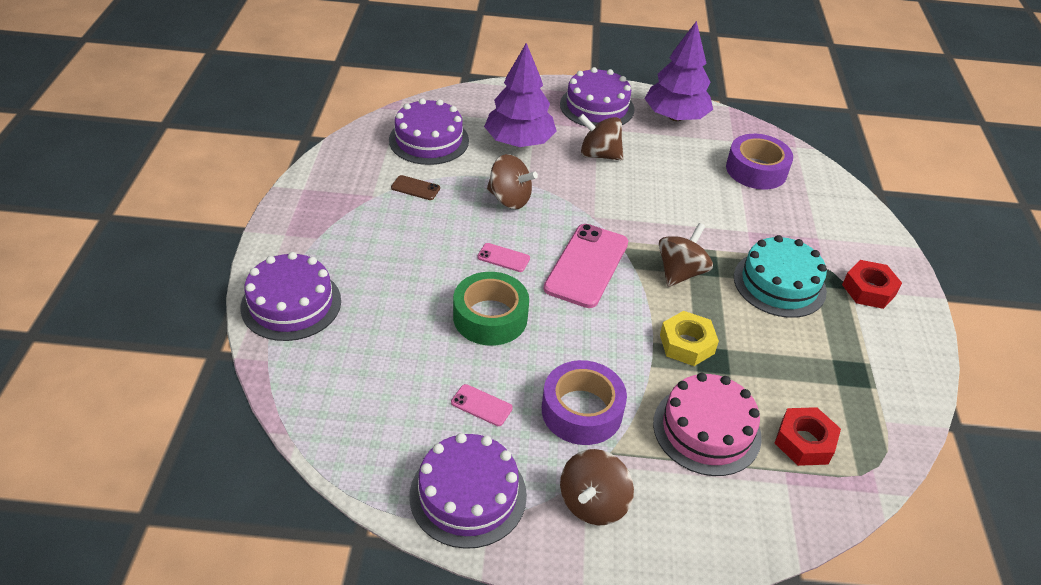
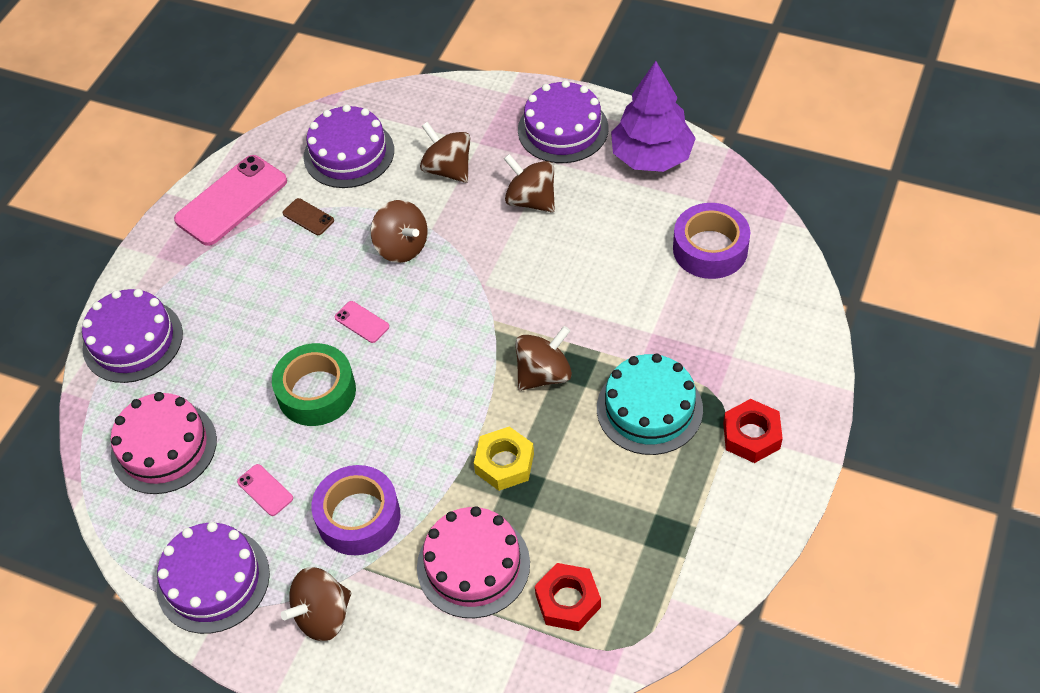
camera: 25 degrees right, 10 degrees up
purple tree [484,43,557,147] -> brown spinning top [420,122,470,183]
pink phone [543,224,628,308] -> pink phone moved to [174,155,287,246]
none -> pink cake [111,392,217,494]

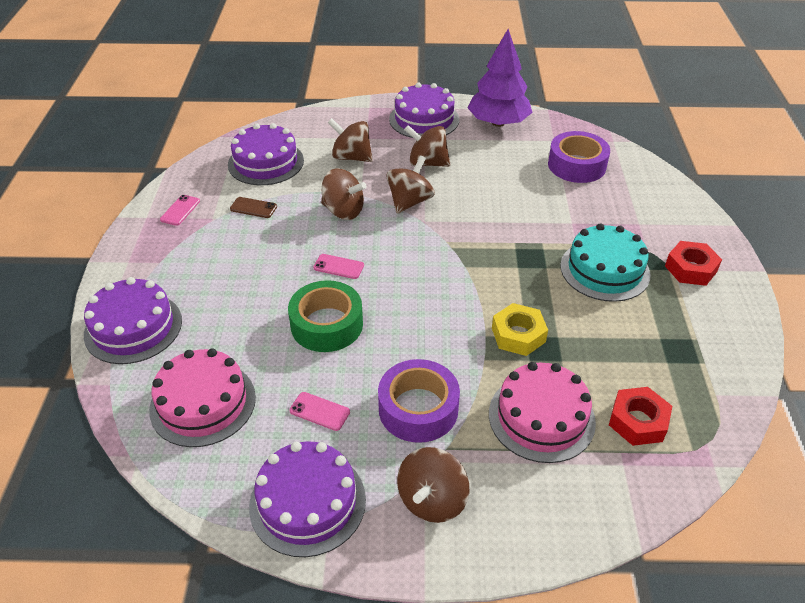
camera: 25 degrees left, 10 degrees down
pink phone [174,155,287,246] -> pink phone [160,195,200,226], size x0.45
brown spinning top [515,326,572,391] -> brown spinning top moved to [386,156,434,214]

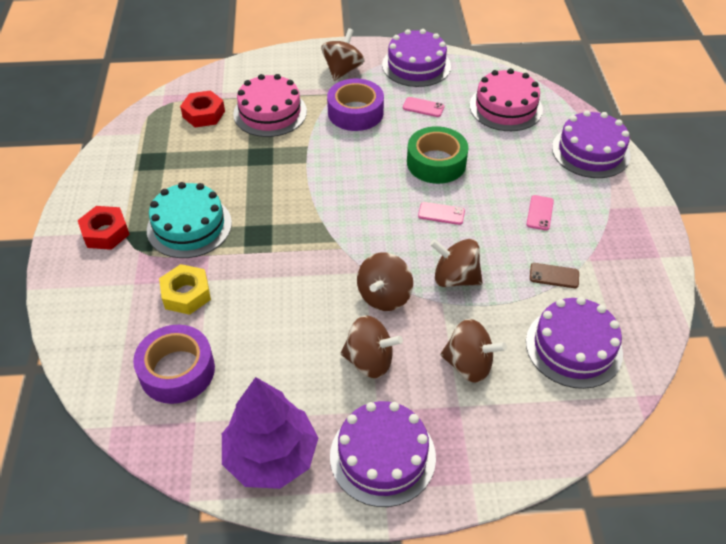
camera: 175 degrees right, 5 degrees up
pink phone [160,195,200,226] -> pink phone moved to [526,195,554,231]
yellow nut [492,303,548,356] -> yellow nut moved to [159,264,211,315]

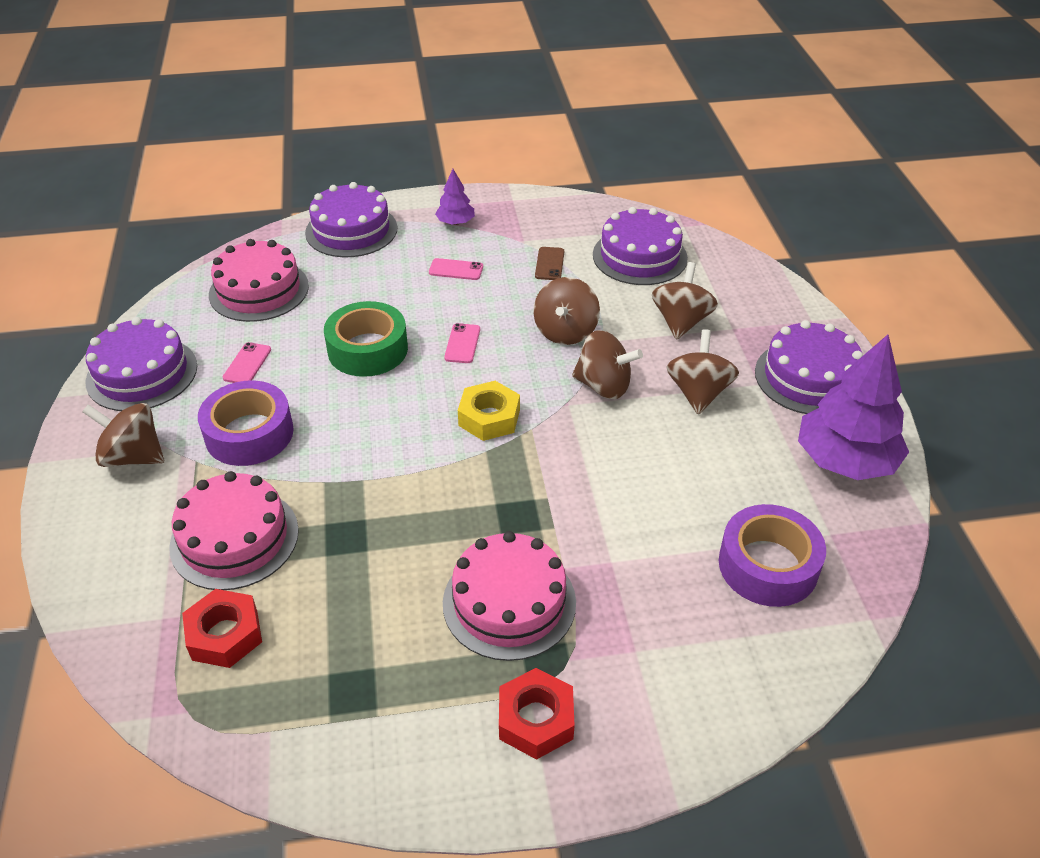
camera: 95 degrees left, 5 degrees down
turquoise cake [147,182,232,258] -> pink cake [443,531,576,661]
yellow nut [159,264,211,315] -> yellow nut moved to [458,381,520,441]
none -> purple tree [435,169,475,225]

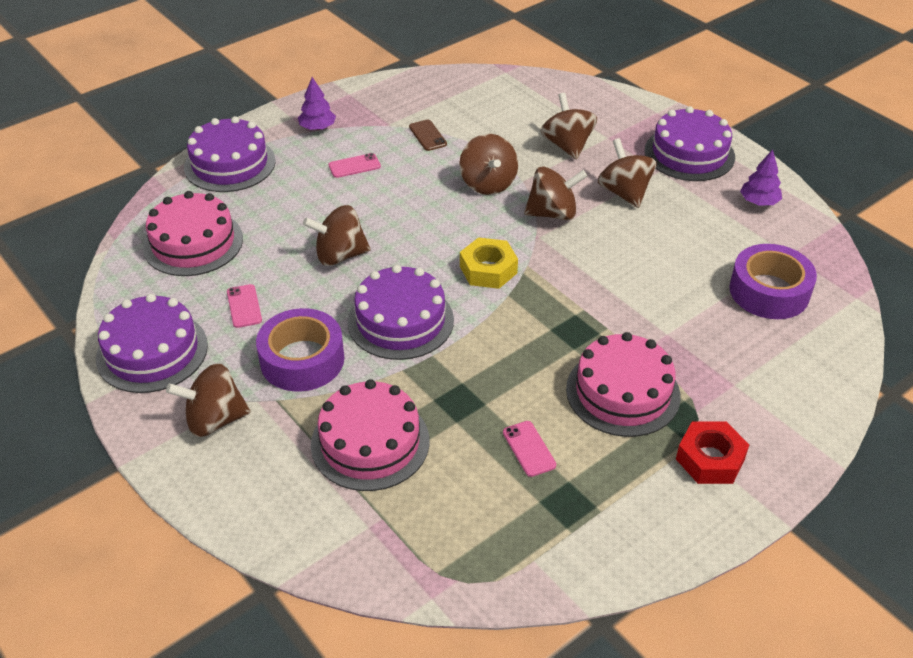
camera: 30 degrees left, 0 degrees up
red nut [182,589,262,668] -> none
green tape [324,301,408,377] -> brown spinning top [303,205,371,266]
pink phone [444,323,480,363] -> pink phone moved to [503,421,556,477]
purple cake [593,207,688,285] -> purple cake moved to [347,265,454,360]
purple tree [798,335,909,480] -> purple tree [740,150,782,206], size x0.49

